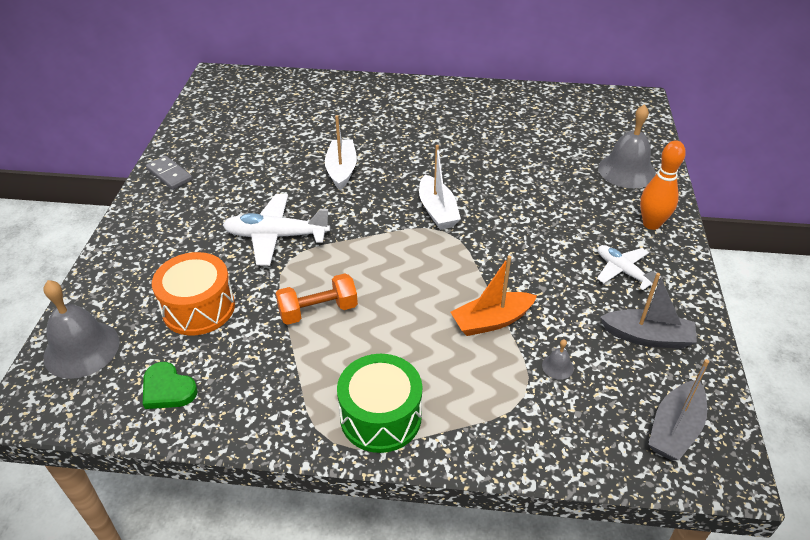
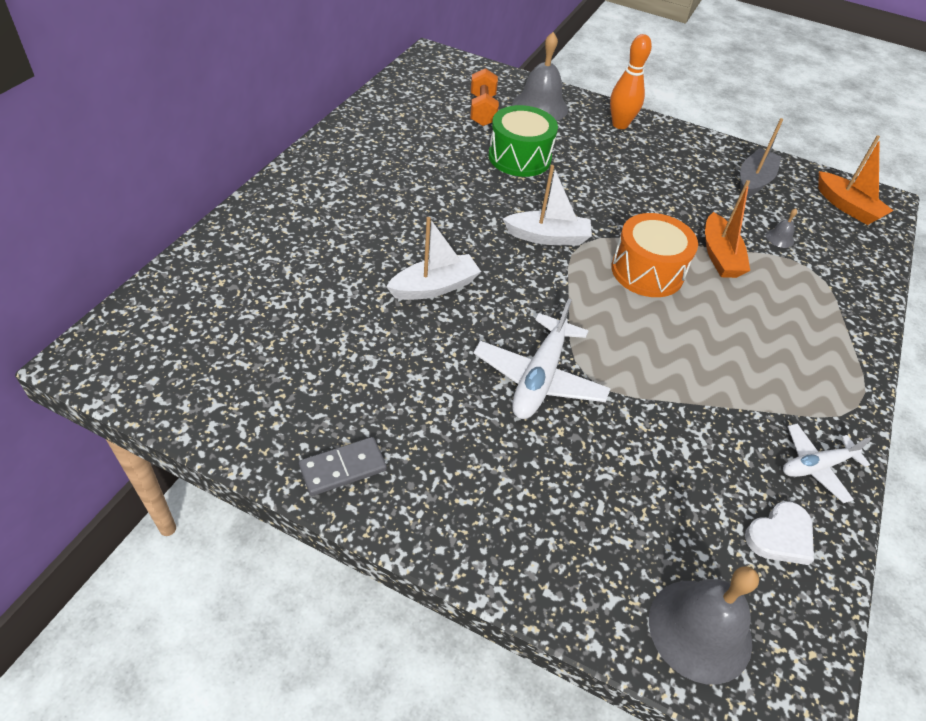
camera: 75 degrees left, 5 degrees up
green heart [143,362,198,409] -> white heart [745,501,814,565]
orange drum [152,252,235,336] -> orange drum moved to [611,213,698,297]
orange dumbbell [275,273,358,325] -> orange dumbbell moved to [470,68,499,126]
white boat [325,115,357,190] -> white boat turned 135 degrees clockwise [386,217,481,300]
green drum [337,354,422,453] -> green drum moved to [488,105,558,177]
white plane [597,245,661,290] -> white plane moved to [783,424,871,503]
grey boat [648,359,709,460] -> orange boat [818,135,894,225]

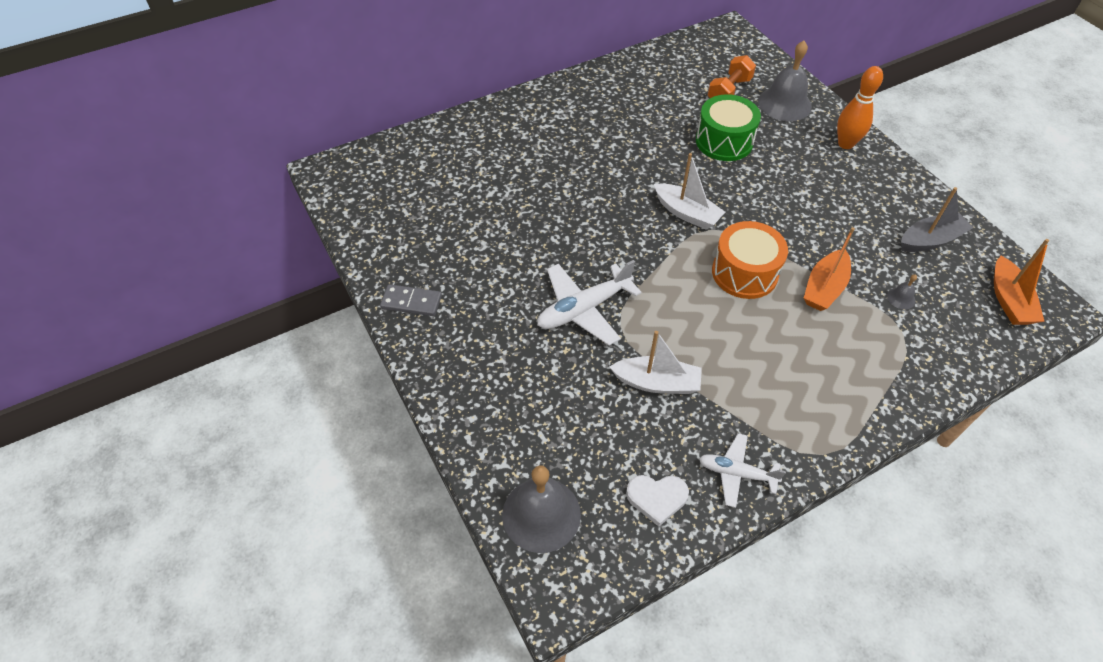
camera: 40 degrees right, 5 degrees up
white boat [386,217,481,300] -> white boat moved to [610,331,702,394]

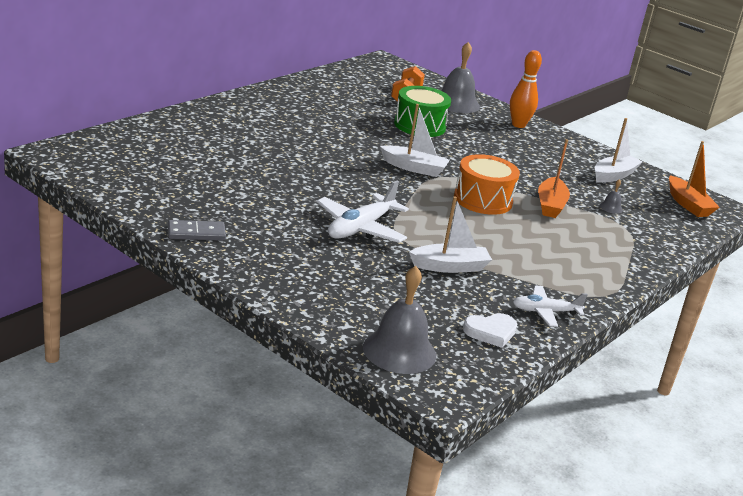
camera: 25 degrees left, 25 degrees down
grey boat [901,187,974,252] -> white boat [594,118,643,183]

